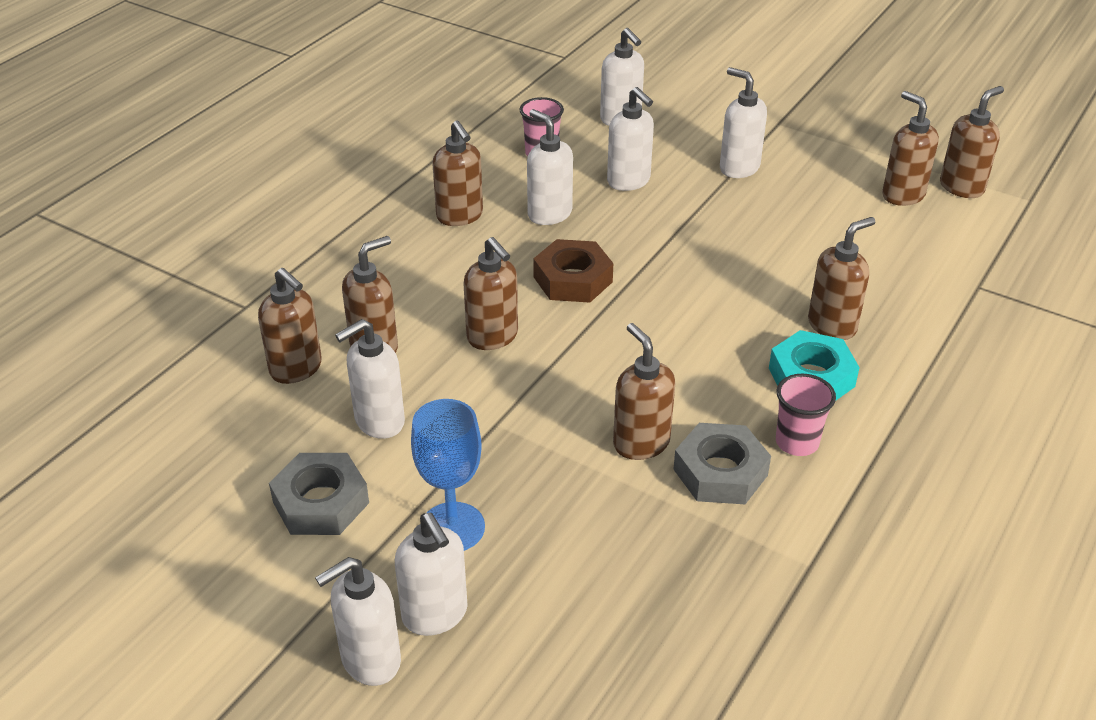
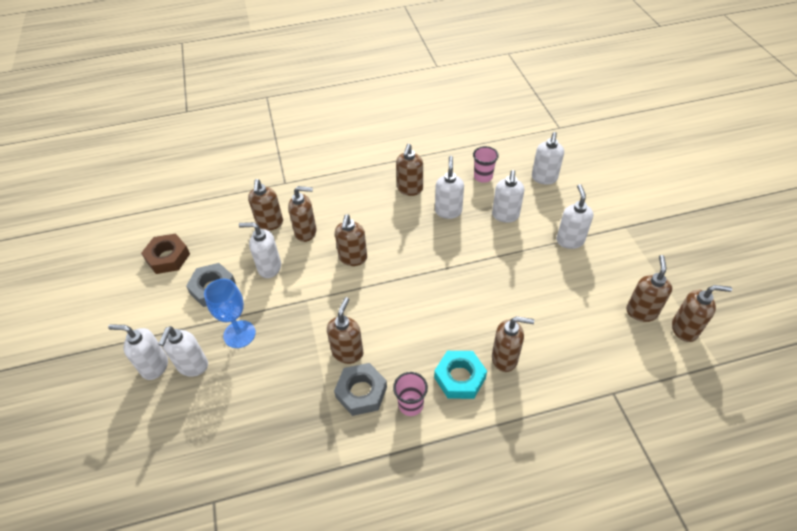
camera: 45 degrees right, 10 degrees up
brown nut [533,239,613,303] -> brown nut moved to [141,233,190,274]

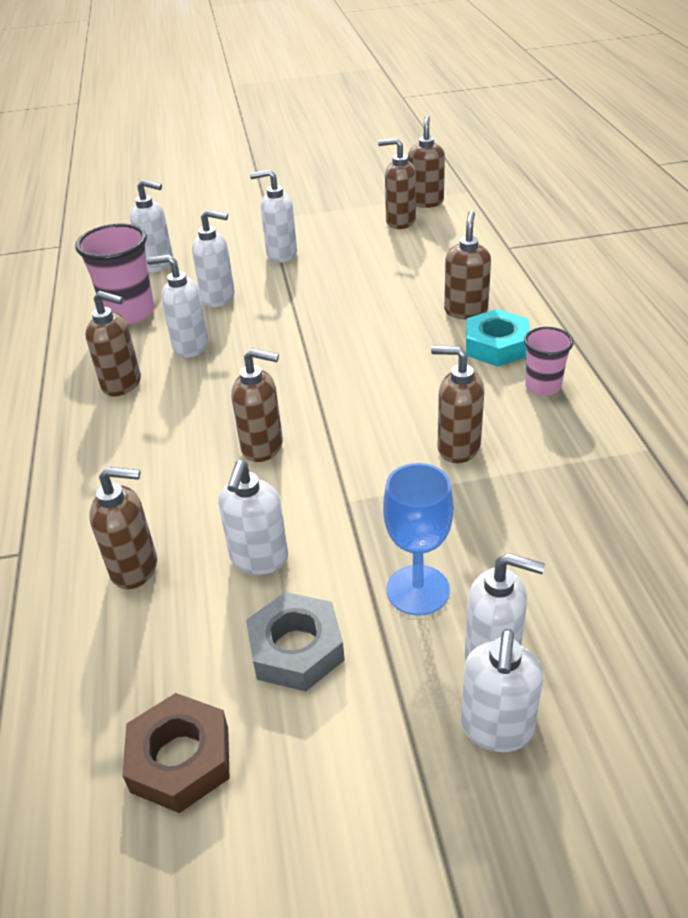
camera: 85 degrees left, 10 degrees down
brown soap dispenser [288,186,316,242] -> none
grey nut [334,363,387,416] -> none
pink cup [473,146,499,183] -> pink cup [75,223,154,324], size x1.68

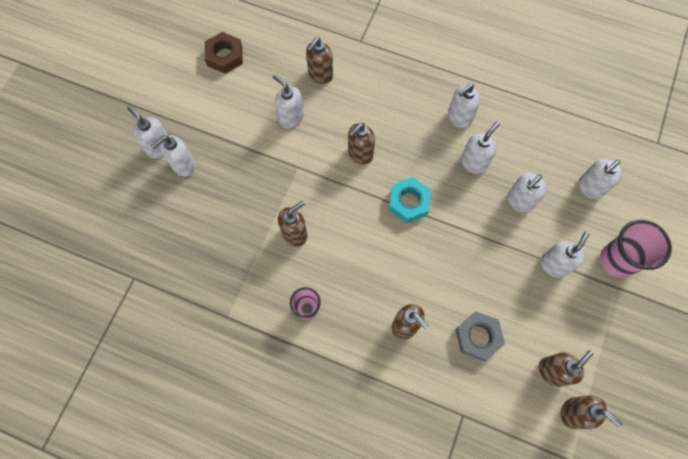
camera: 120 degrees right, 30 degrees up
pink cup [75,223,154,324] -> pink cup moved to [600,220,672,278]
brown soap dispenser [85,291,141,396] -> white soap dispenser [448,84,480,128]
grey nut [246,592,345,692] -> grey nut moved to [455,311,505,361]
blue goblet [383,463,454,616] -> none
turquoise nut [466,309,530,367] -> turquoise nut moved to [389,177,431,223]

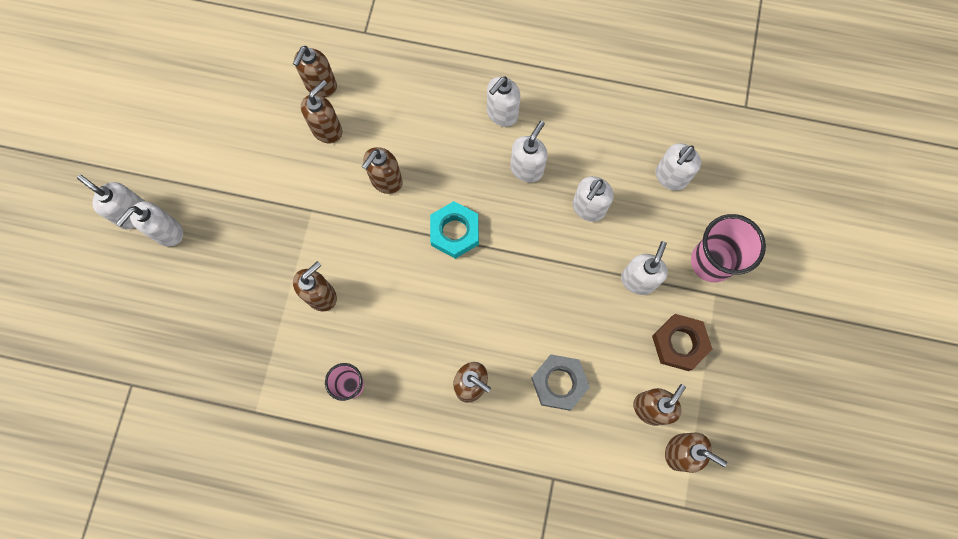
camera: 10 degrees left, 5 degrees up
brown nut [205,32,243,74] -> brown nut moved to [652,314,712,371]
white soap dispenser [273,74,304,129] -> none
none -> brown soap dispenser [301,80,342,143]

